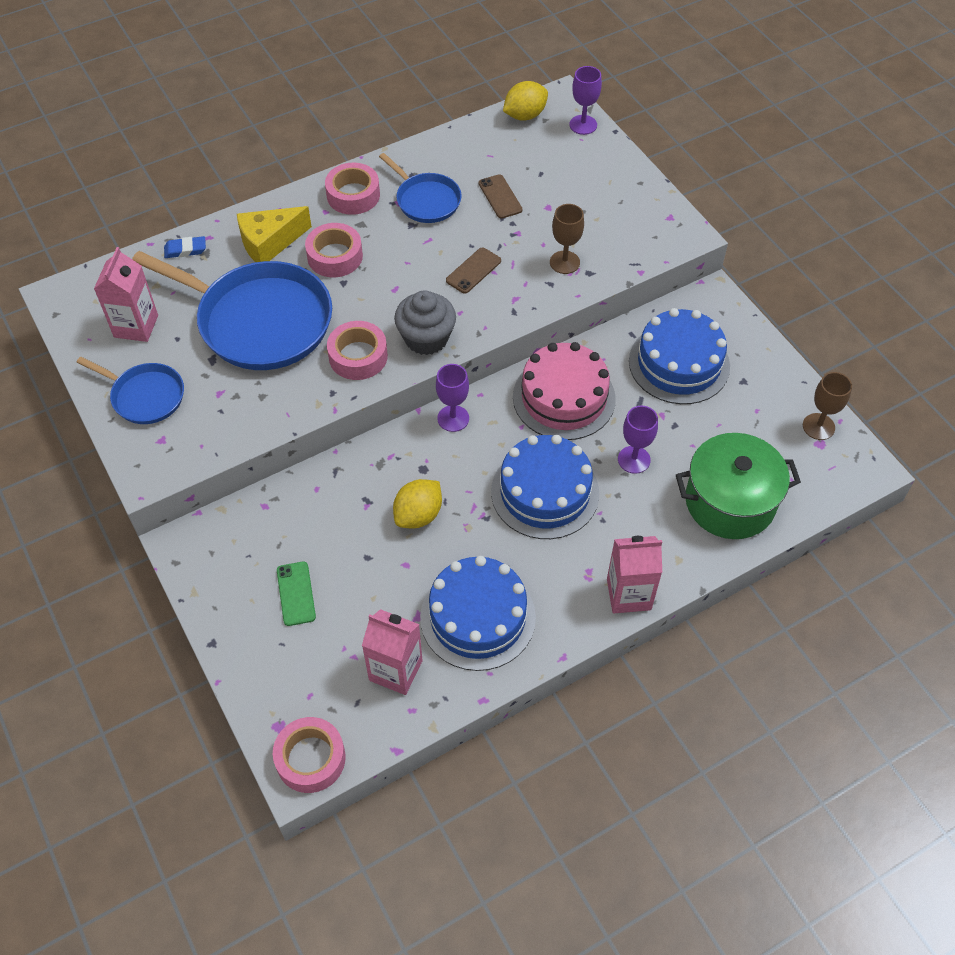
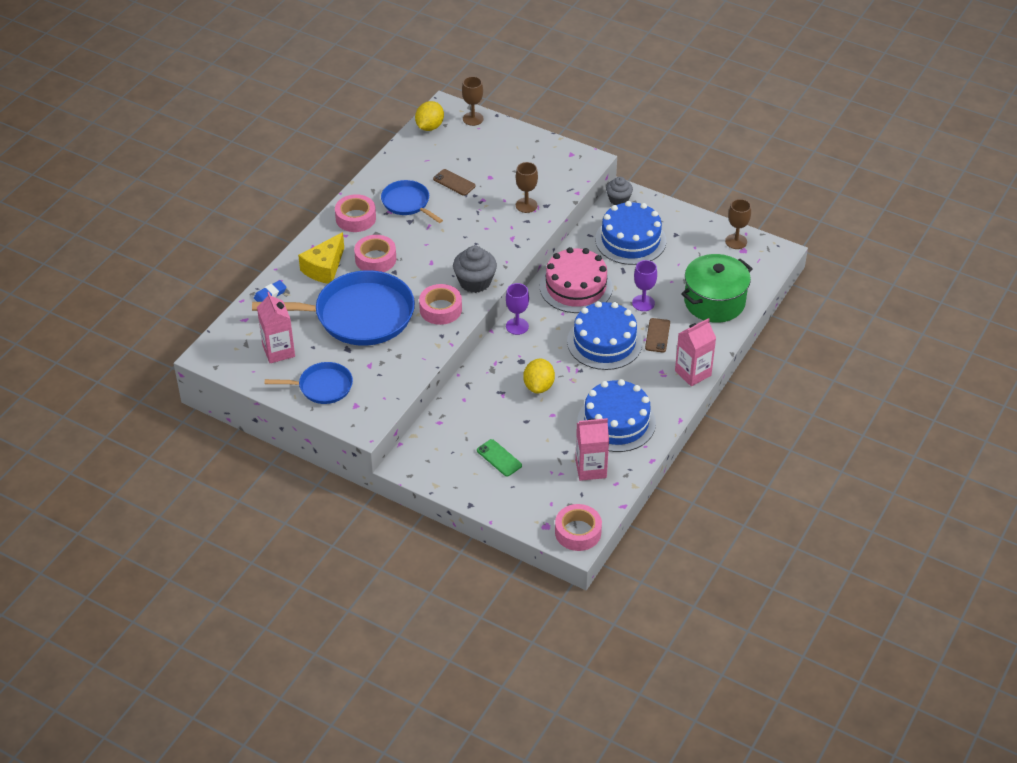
camera: 30 degrees left, 10 degrees down
blue pan [379,153,462,223] -> blue pan turned 150 degrees counterclockwise [381,180,443,223]
brown phone [446,248,501,294] -> brown phone moved to [645,318,670,352]
purple goblet [569,66,602,135] -> brown goblet [462,76,484,126]
none -> grey cupcake [606,177,633,205]

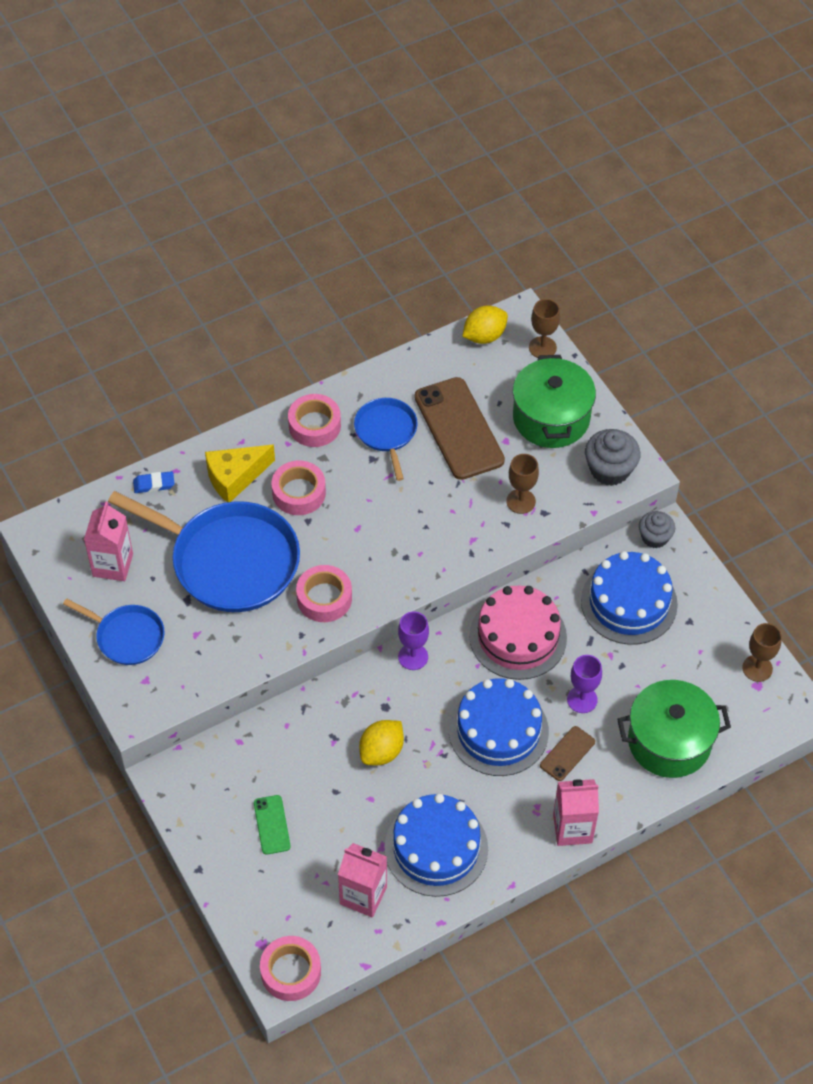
camera: 30 degrees right, 10 degrees up
brown phone [433,169,476,196] -> brown phone [414,377,505,480], size x2.10
grey cupcake [453,246,497,293] -> grey cupcake moved to [585,429,641,486]
none -> green pot [513,355,596,448]

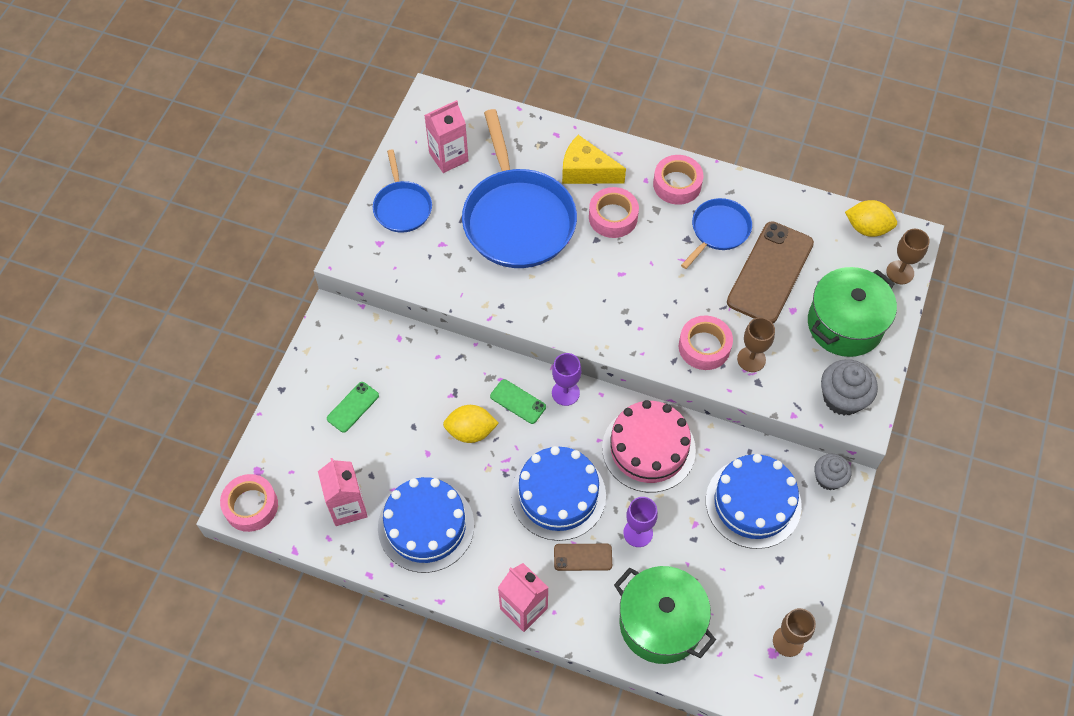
camera: 50 degrees right, 5 degrees up
blue eraser [133,471,175,493] -> none
pink tape [296,565,352,622] -> pink tape moved to [679,315,733,370]
none -> green phone [490,379,546,424]

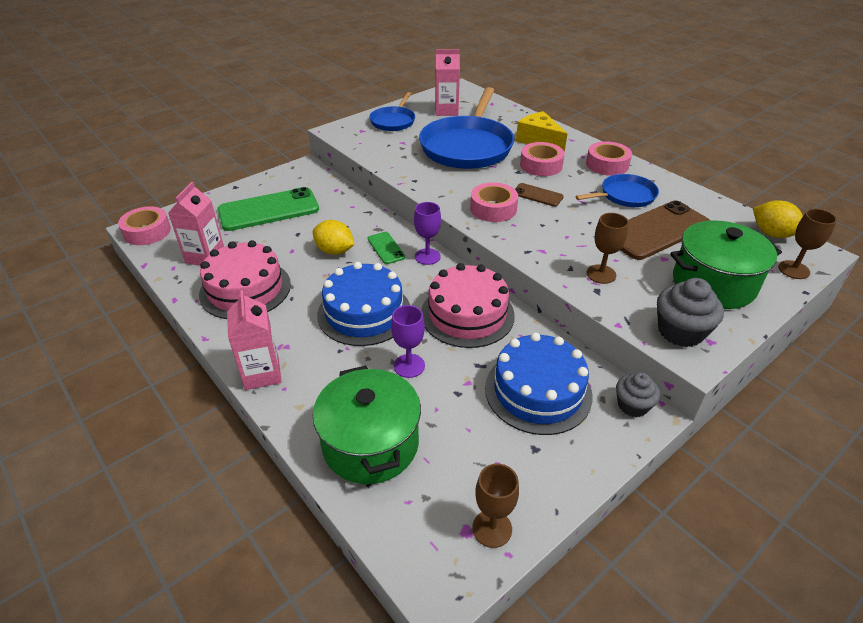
camera: 30 degrees right, 20 degrees down
green phone [327,382,379,433] -> green phone [218,187,319,231], size x2.10
blue cake [378,477,474,573] -> pink cake [199,240,291,319]
brown phone [554,544,612,571] -> brown phone moved to [515,183,564,207]
pink tape [679,315,733,370] -> pink tape moved to [470,182,518,222]

